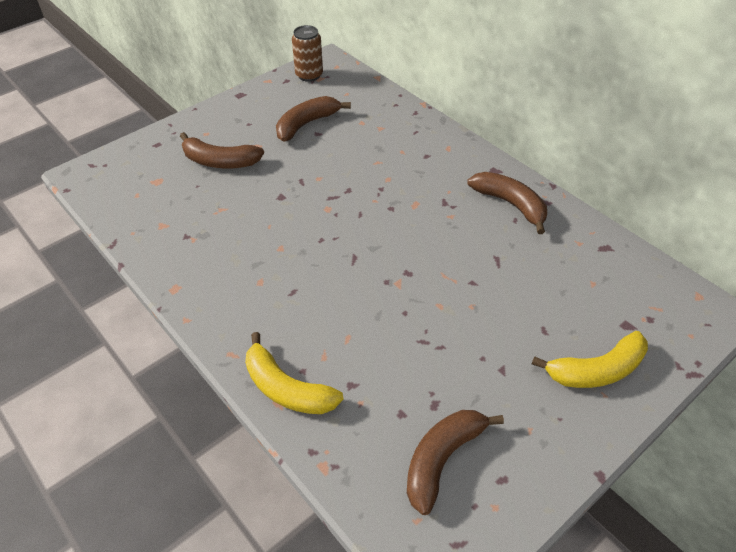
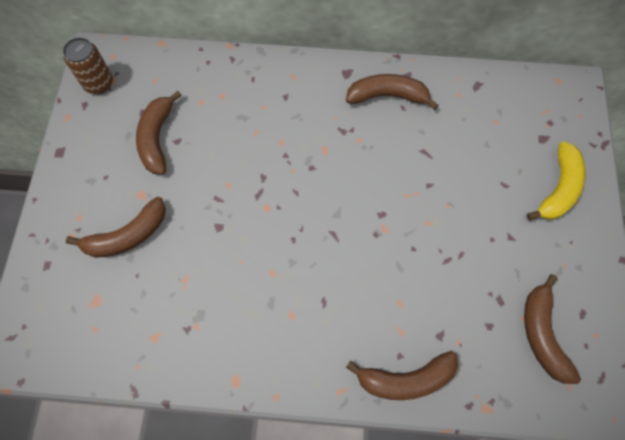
camera: 45 degrees left, 20 degrees up
yellow banana [245,332,344,414] -> brown banana [346,351,458,400]

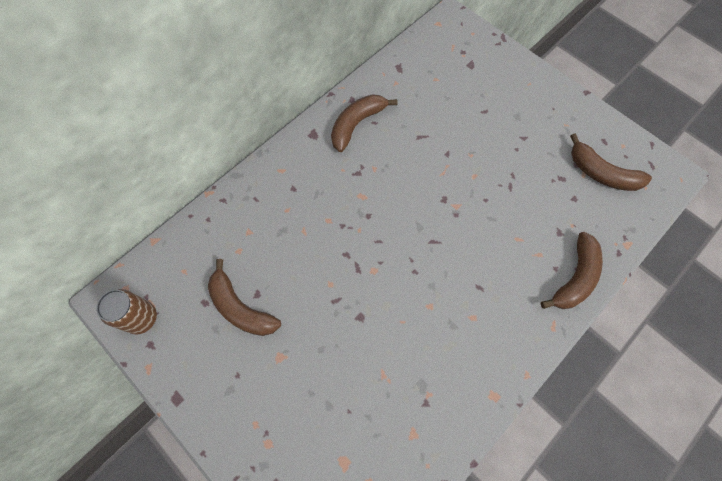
camera: 50 degrees left, 0 degrees up
brown banana [65,197,166,258] -> none
yellow banana [527,141,586,221] -> none

